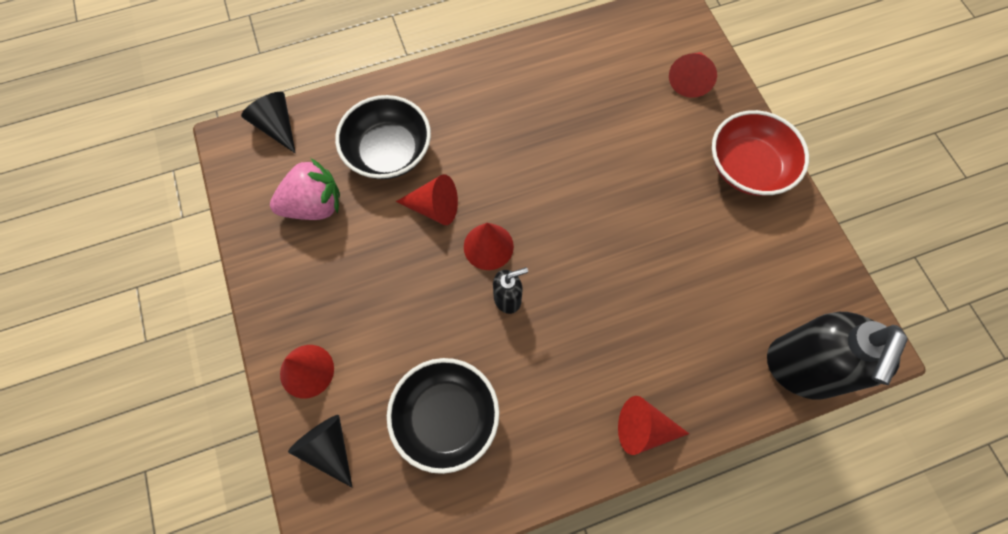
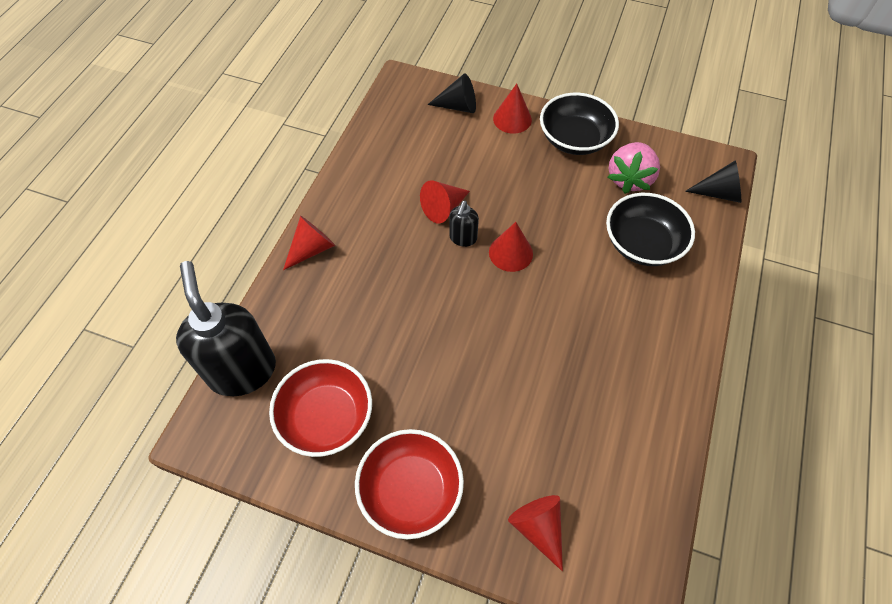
camera: 130 degrees right, 10 degrees down
black bowl [387,358,499,474] -> black bowl moved to [540,93,619,155]
red cone [396,174,458,225] -> red cone moved to [420,180,470,223]
none -> red bowl [269,359,372,457]

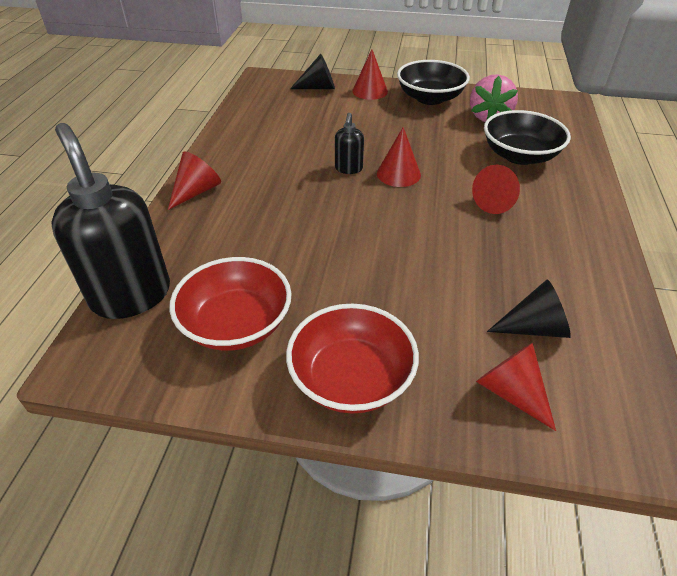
camera: 10 degrees left, 15 degrees down
red cone [420,180,470,223] -> red cone moved to [472,165,520,214]
black cone [685,160,741,203] -> black cone moved to [487,279,571,338]

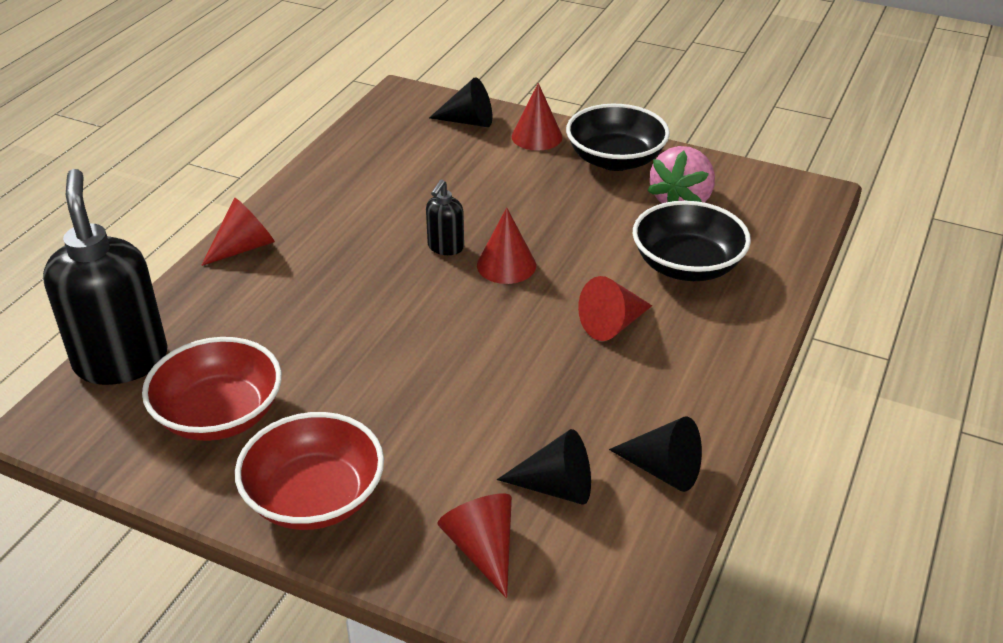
camera: 15 degrees right, 5 degrees down
none -> black cone [609,417,702,492]

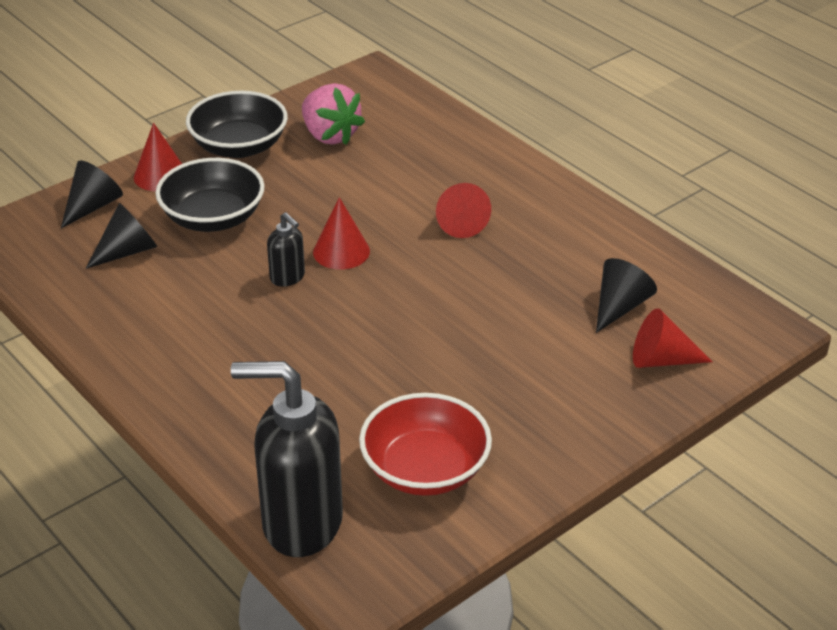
camera: 65 degrees left, 0 degrees up
red cone [201,198,275,266] -> none
red bowl [235,412,384,530] -> none
black cone [609,417,702,492] -> black cone moved to [86,203,157,269]
black bowl [633,201,751,281] -> black bowl moved to [155,158,265,232]

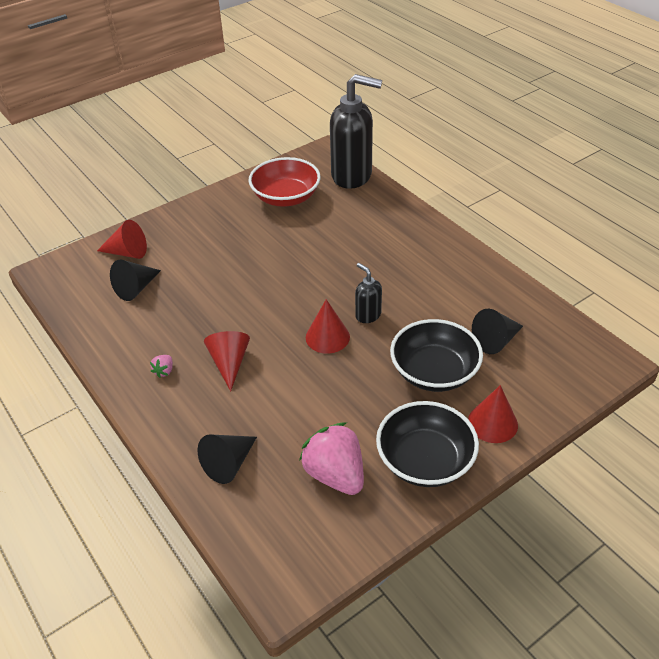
camera: 175 degrees left, 5 degrees up
black cone [61,160,123,228] -> black cone moved to [198,434,257,484]
none -> pink strawberry [150,355,173,378]

